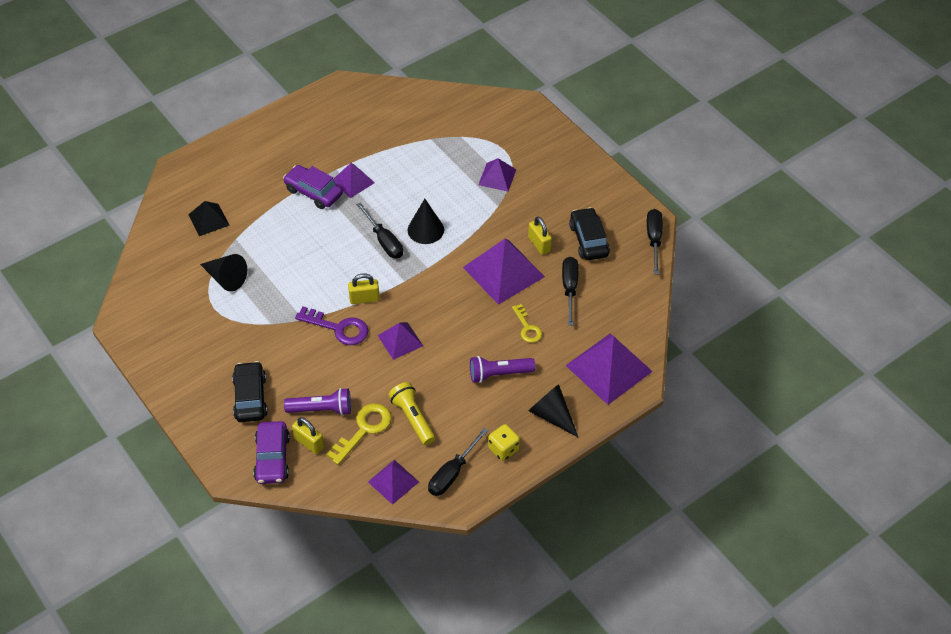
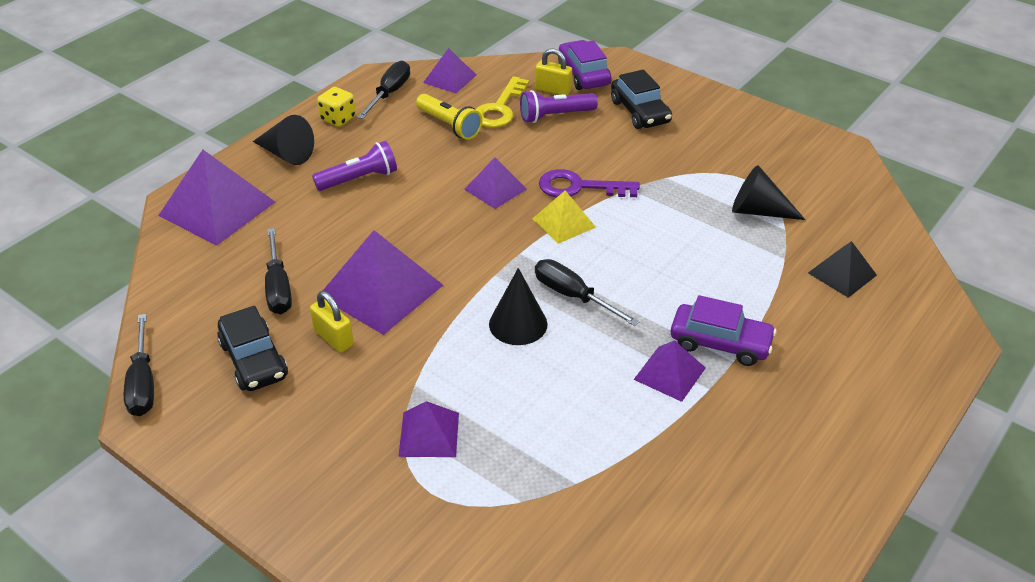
camera: 165 degrees right, 10 degrees down
yellow padlock [348,273,380,304] -> yellow pyramid [532,190,596,244]
yellow key [512,304,542,343] -> none

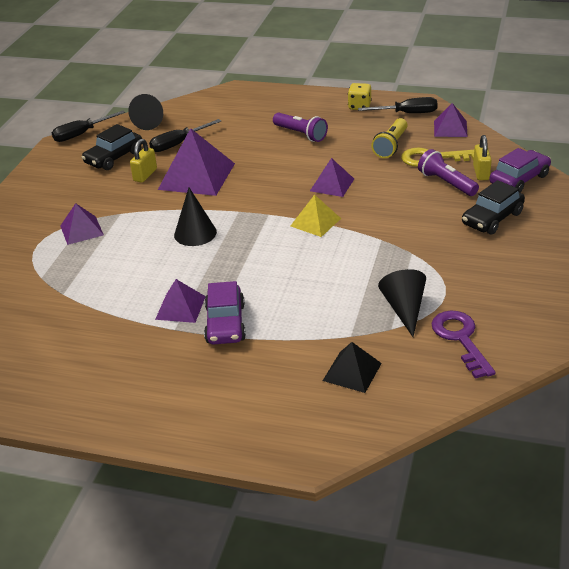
camera: 70 degrees right, 5 degrees down
purple pyramid [158,150,275,246] -> none
black cone [253,115,314,165] -> black cone moved to [128,94,163,130]
black screwdriver [535,259,640,326] -> none
purple key [539,169,640,198] -> purple key moved to [431,311,496,379]

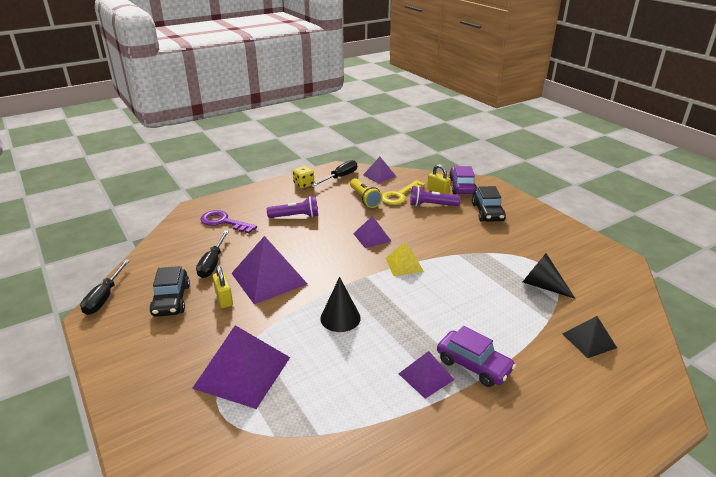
camera: 50 degrees left, 5 degrees down
purple pyramid [60,203,104,245] -> purple pyramid [192,325,290,409], size x1.79
black cone [128,94,163,130] -> none
purple key [431,311,496,379] -> purple key moved to [200,210,257,234]

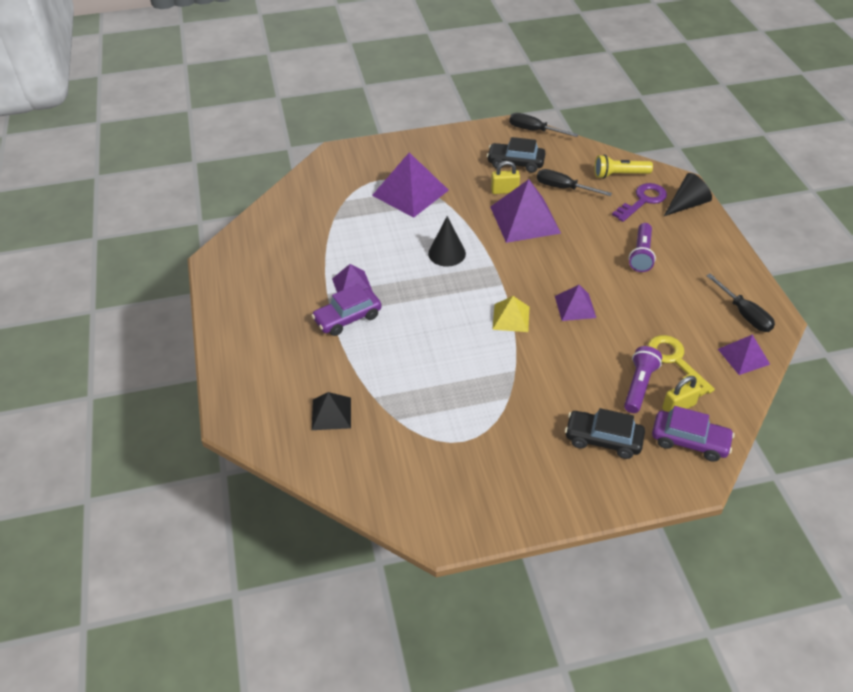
camera: 110 degrees right, 15 degrees up
yellow dice [293,166,314,188] -> none
yellow flashlight [350,178,382,208] -> yellow flashlight moved to [594,155,653,179]
black cone [523,253,576,299] -> black cone moved to [664,173,712,216]

